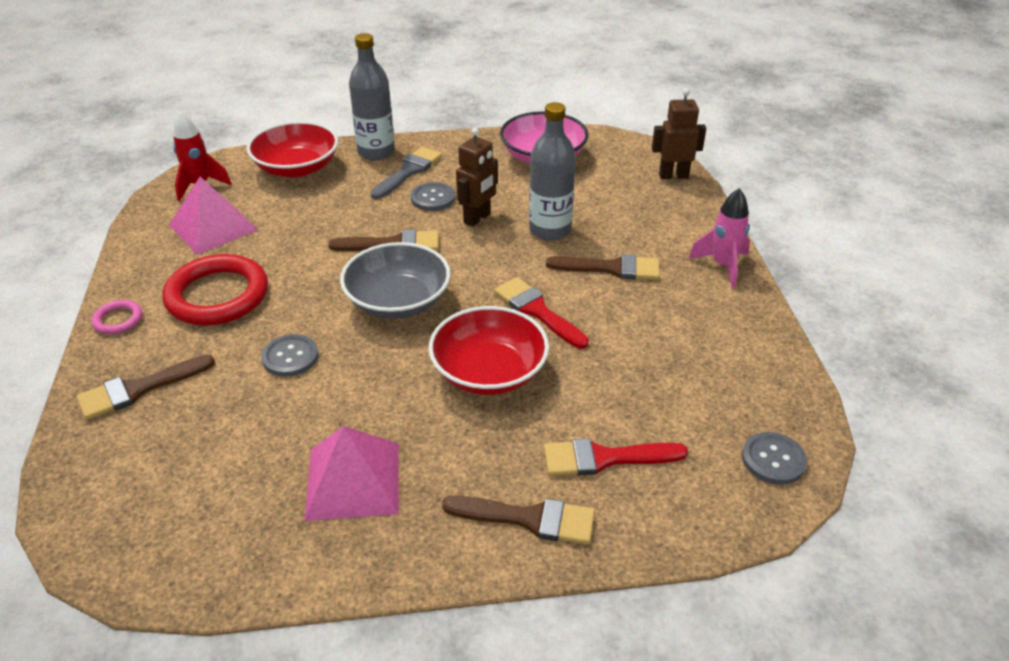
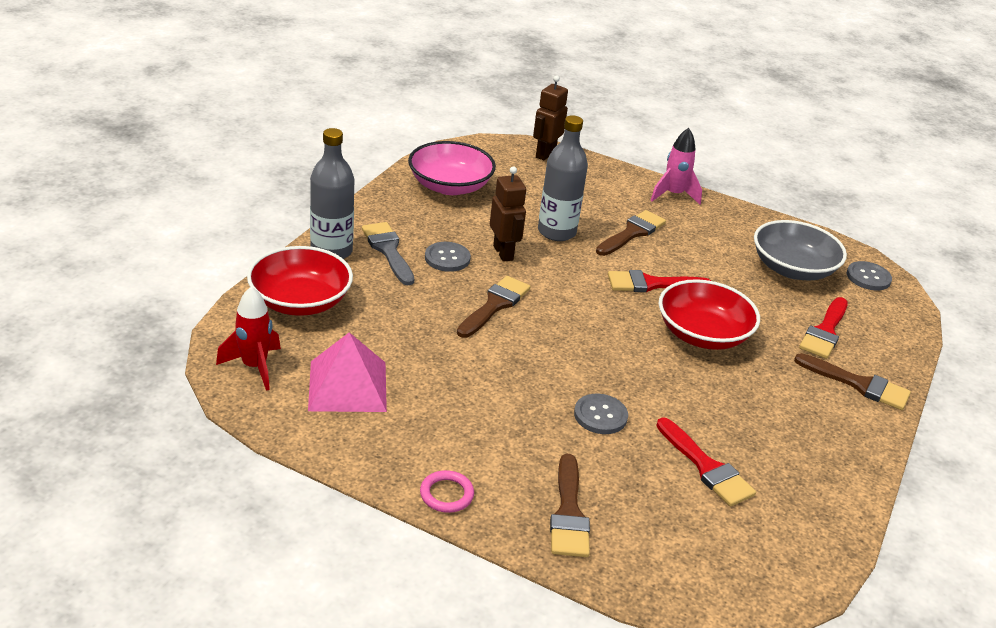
camera: 60 degrees left, 5 degrees down
red ring [162,254,268,325] -> none
pink pyramid [304,426,399,521] -> none
grey bowl [340,242,451,319] -> grey bowl moved to [754,220,847,280]
brown brush [442,496,595,544] -> brown brush turned 75 degrees clockwise [794,353,911,410]
none -> red brush [656,417,756,507]

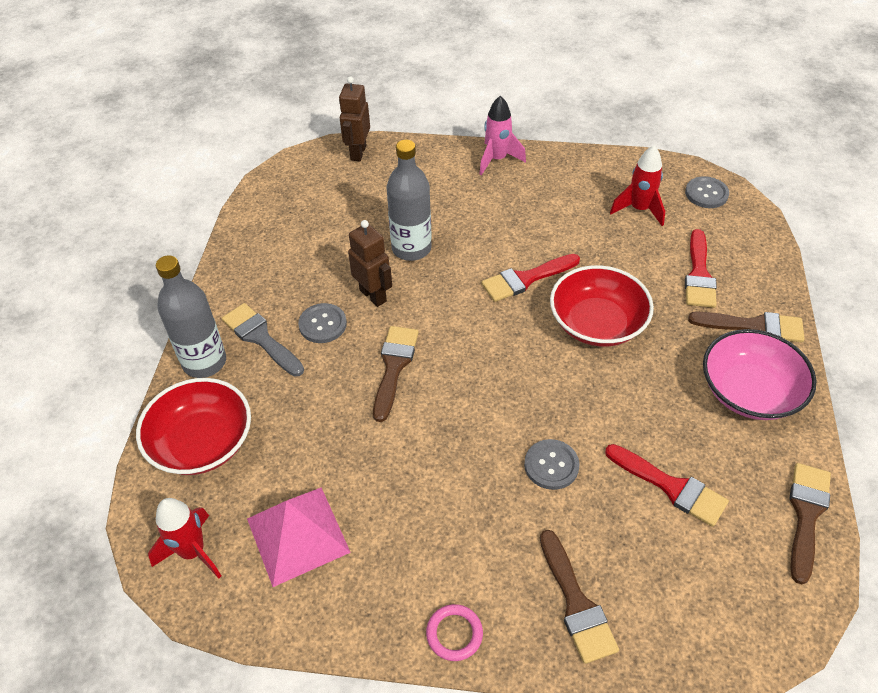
camera: 15 degrees left, 15 degrees up
pink bowl [408,141,496,195] -> pink bowl moved to [703,329,817,420]
brown brush [596,210,666,256] -> brown brush moved to [789,463,831,584]
grey bowl [754,220,847,280] -> red rocket [610,146,665,226]

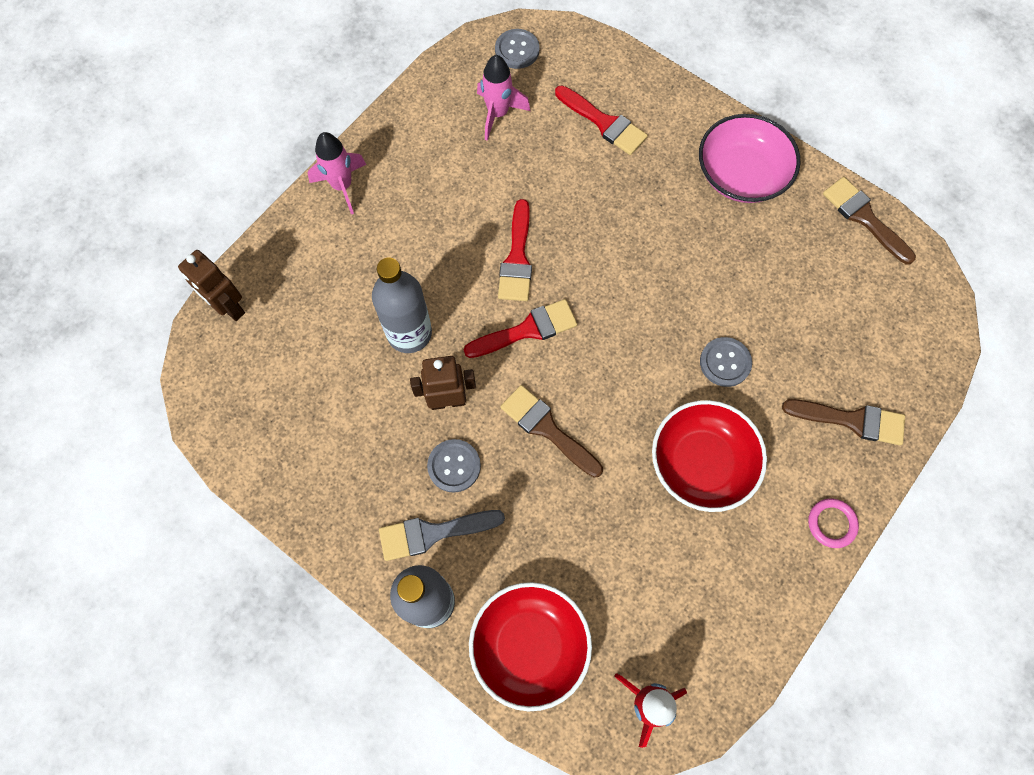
camera: 60 degrees left, 20 degrees up
pink pyramid [247,487,351,587] -> none
red bowl [550,265,654,346] -> red bowl moved to [652,400,767,512]
red brush [605,444,729,527] -> red brush moved to [464,299,577,358]
red rocket [610,146,665,226] -> pink rocket [477,55,530,141]
brown brush [688,312,805,343] -> none

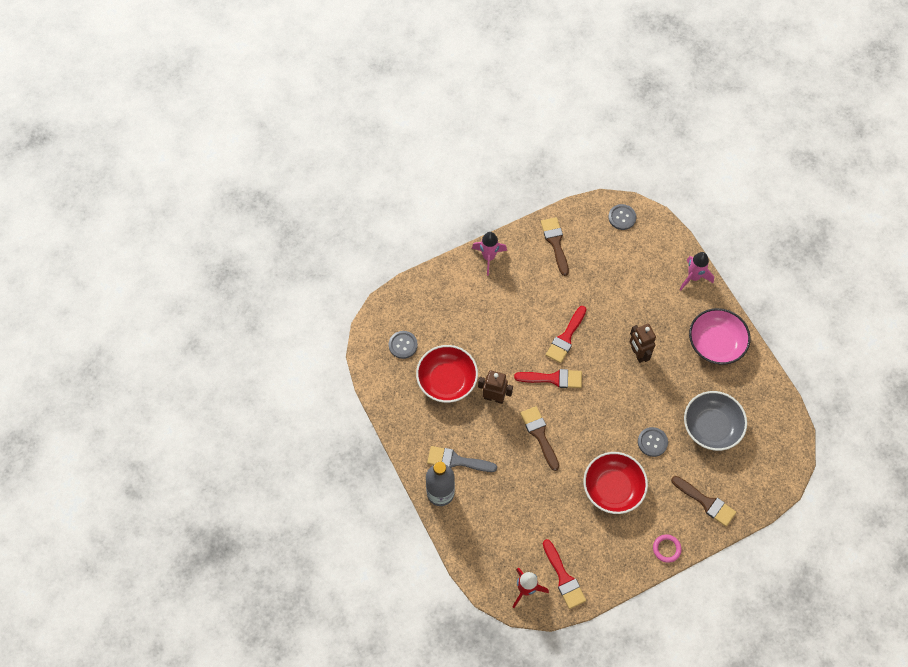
camera: 25 degrees right, 5 degrees down
brown robot [178,250,245,321] -> brown robot moved to [629,324,656,363]
grey bottle [372,258,432,353] -> none
grey button [427,439,481,493] -> grey button moved to [389,331,418,359]
red bowl [469,582,592,711] -> red bowl moved to [416,345,478,403]
pink rocket [477,55,530,141] -> pink rocket moved to [680,252,714,290]
red brush [555,85,648,155] -> red brush moved to [543,539,586,609]
brown brush [823,177,916,264] -> brown brush moved to [541,217,569,276]
none -> grey bowl [684,391,747,451]

